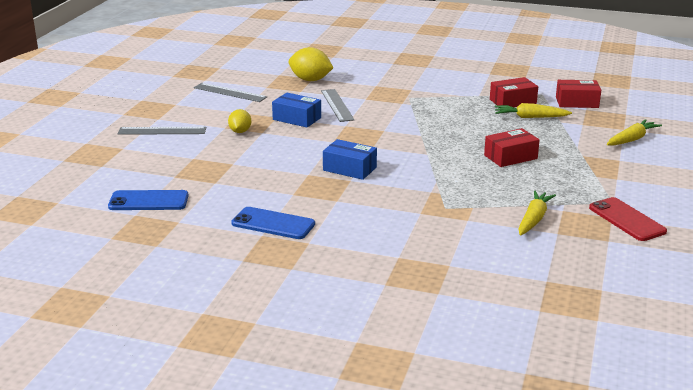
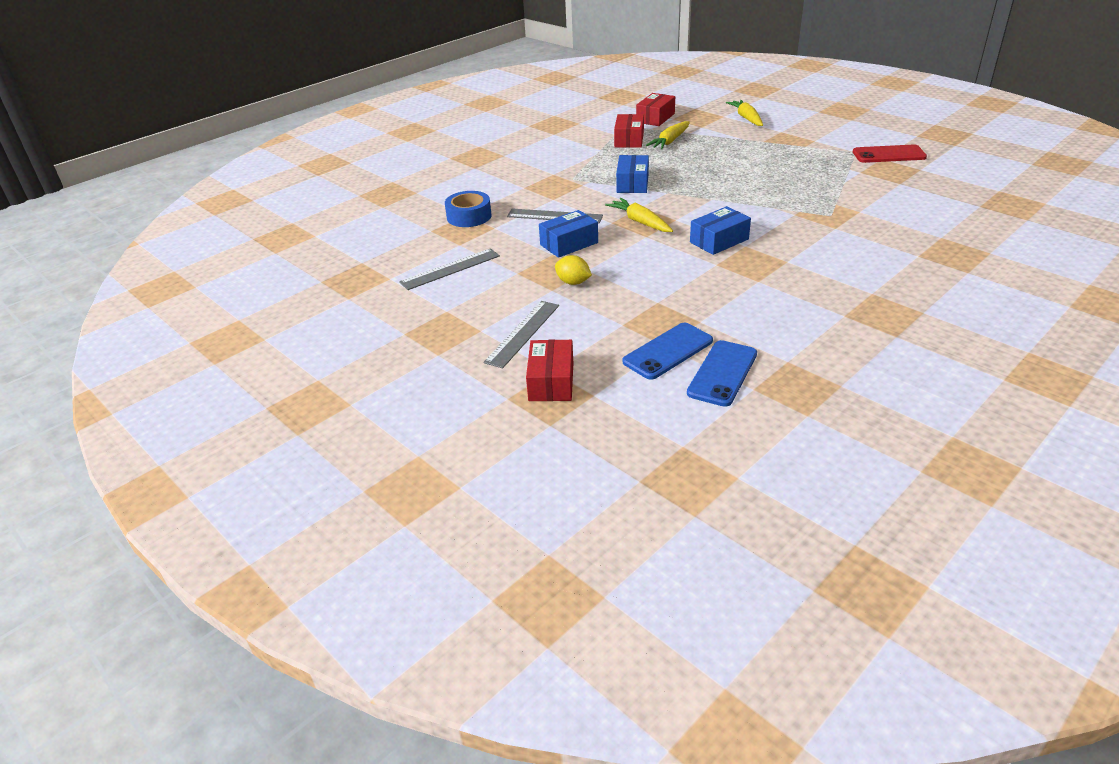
camera: 60 degrees left, 10 degrees up
blue phone [231,207,315,239] -> blue phone moved to [623,323,713,380]
yellow lemon [289,47,334,81] -> blue tape [445,191,491,227]
red box [484,128,540,167] -> red box moved to [526,340,573,401]
yellow carrot [519,190,556,235] -> yellow carrot moved to [605,198,673,232]
none -> blue box [616,155,649,193]

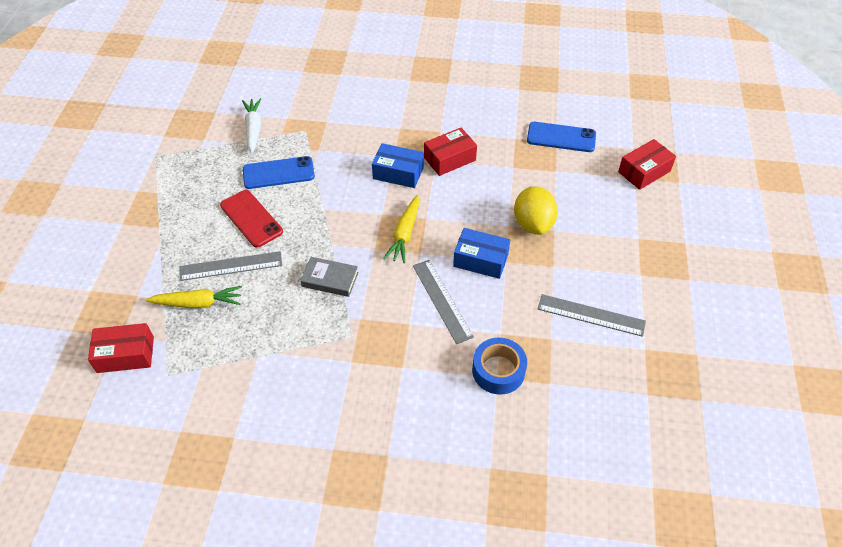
camera: 130 degrees left, 15 degrees up
grey ruler [484,301,559,368] -> grey ruler moved to [180,251,282,281]
yellow lemon [555,255,592,285] -> yellow lemon [514,186,558,235], size x1.63
red box [614,114,644,148] -> red box moved to [424,128,477,176]
blue box [616,155,649,193] -> grey book [300,257,359,297]
blue phone [687,340,757,407] -> blue phone moved to [243,156,315,189]
yellow carrot [726,100,763,126] -> none
red phone [853,145,927,163] -> red phone moved to [220,190,283,248]
none -> white carrot [242,98,261,154]

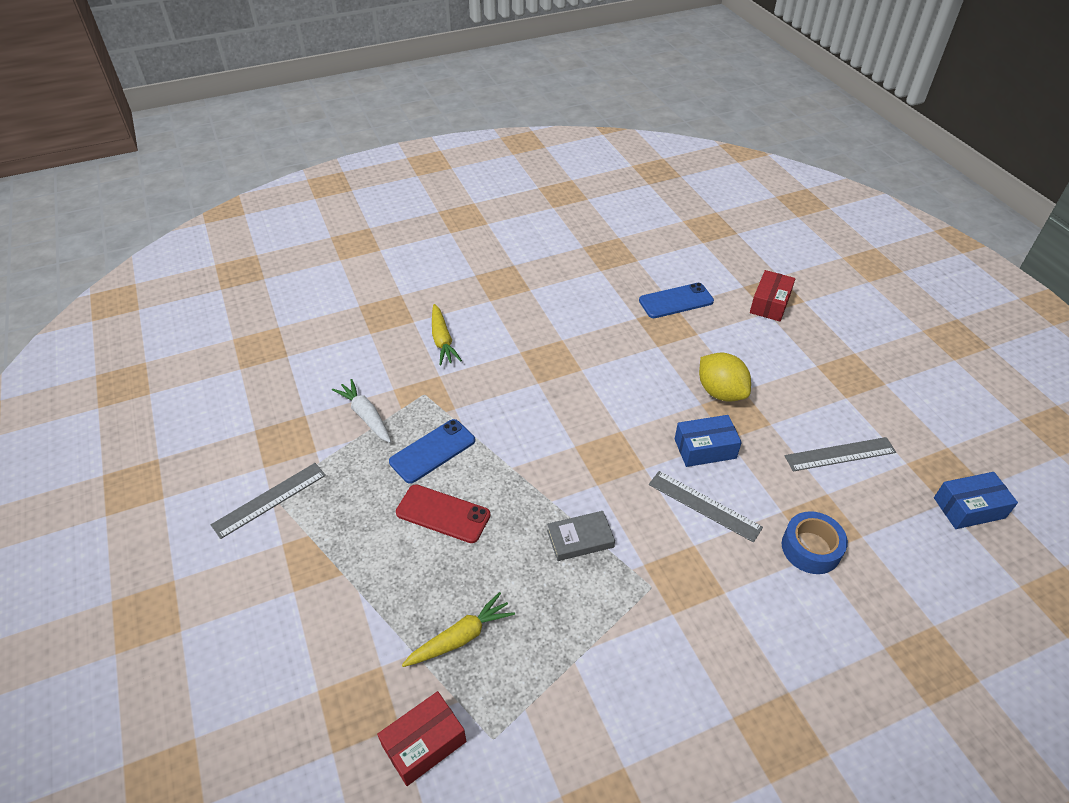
camera: 30 degrees left, 5 degrees down
grey ruler [180,251,282,281] -> grey ruler moved to [211,463,326,539]
blue box [372,143,424,188] -> blue box moved to [934,472,1018,529]
yellow carrot [383,195,419,263] -> yellow carrot moved to [432,304,462,365]
red box [424,128,477,176] -> none

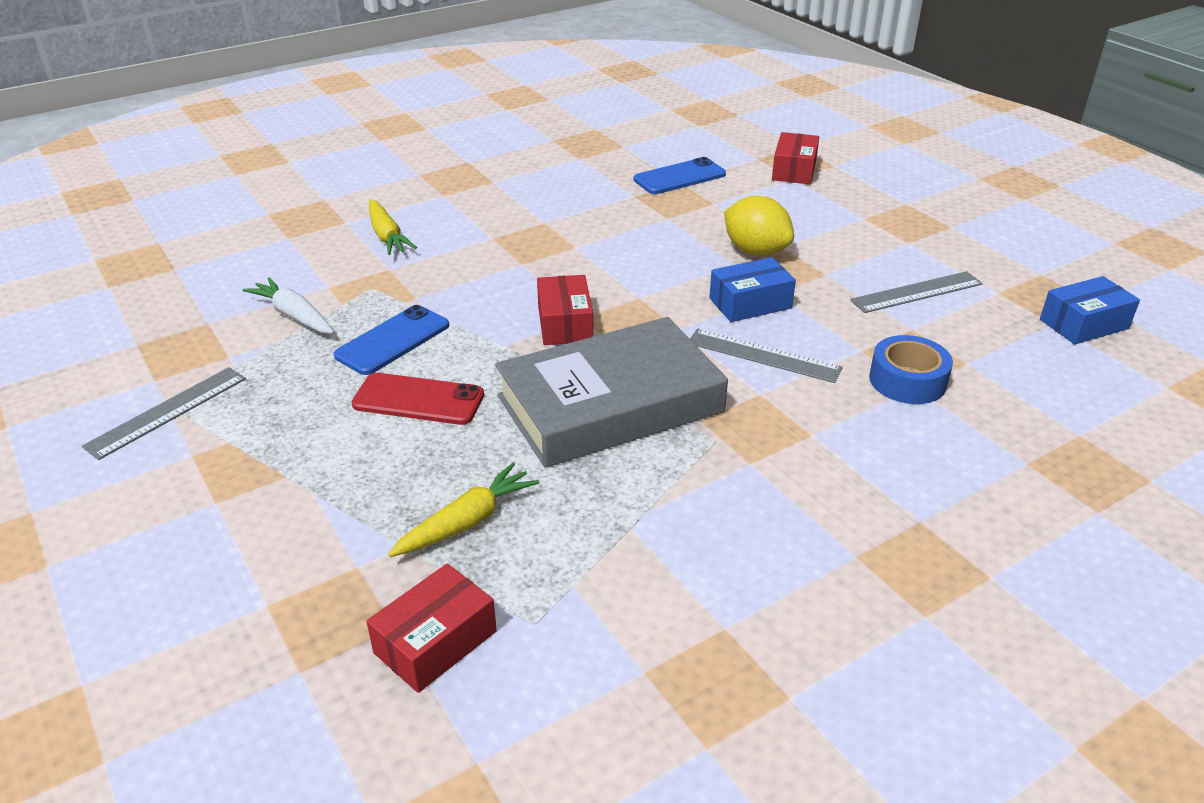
camera: 10 degrees left, 10 degrees down
grey book [547,511,615,561] -> grey book [495,317,728,468], size x2.44
none -> red box [537,275,593,345]

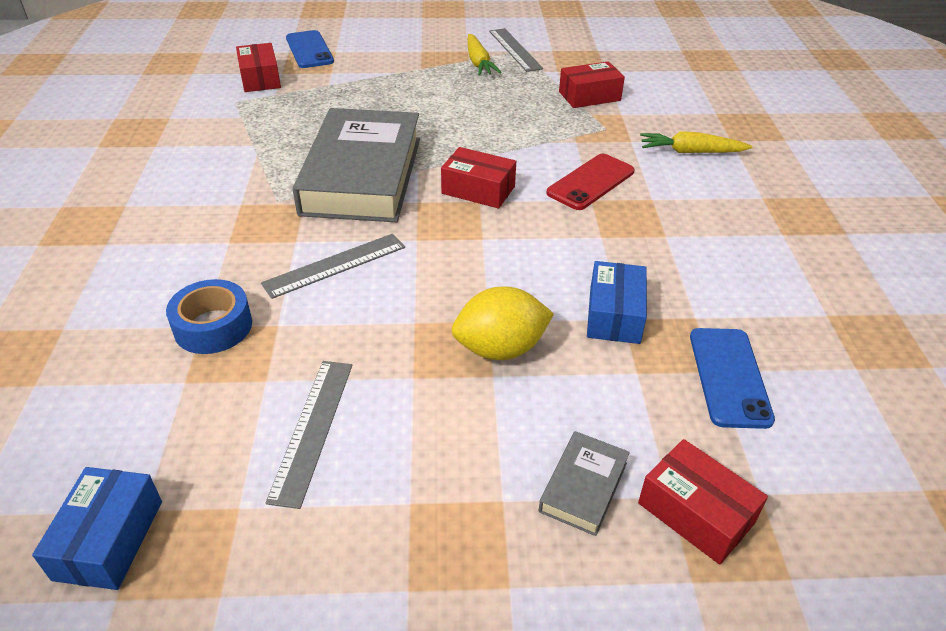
camera: 120 degrees right, 5 degrees up
white carrot [243,277,334,334] -> red box [559,61,625,108]
blue phone [334,305,449,375] -> blue phone moved to [286,30,334,68]
red phone [352,373,484,425] -> red phone moved to [546,154,635,210]
yellow carrot [388,462,539,557] -> yellow carrot moved to [467,34,502,76]
blue box [709,257,796,322] -> blue box moved to [587,261,647,344]
none -> grey book [539,431,630,536]

